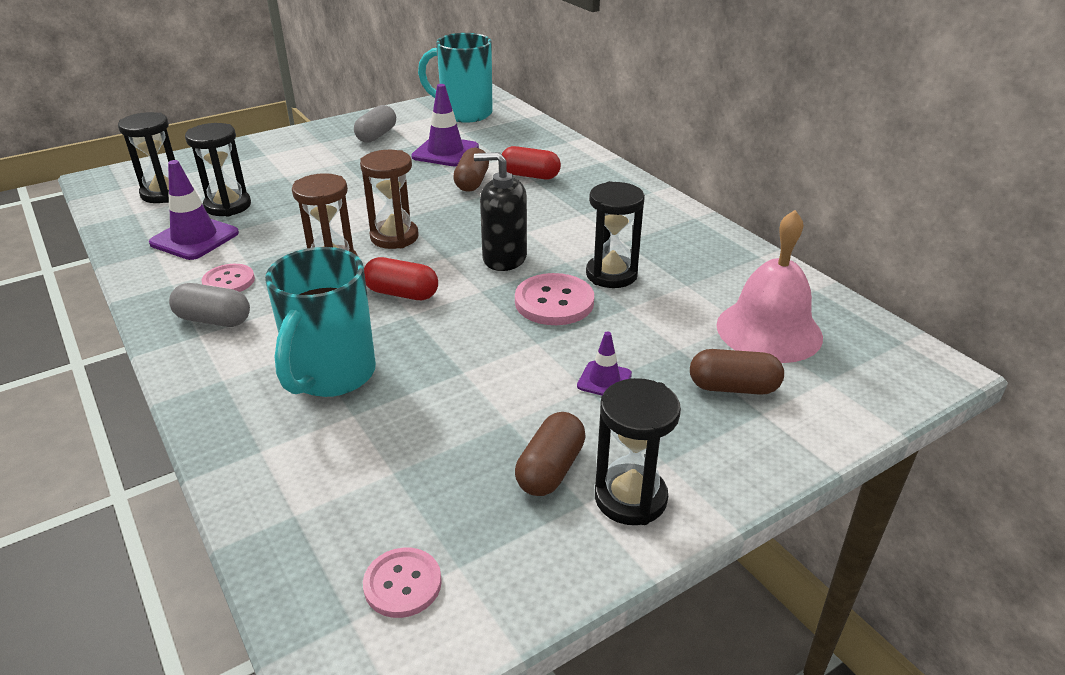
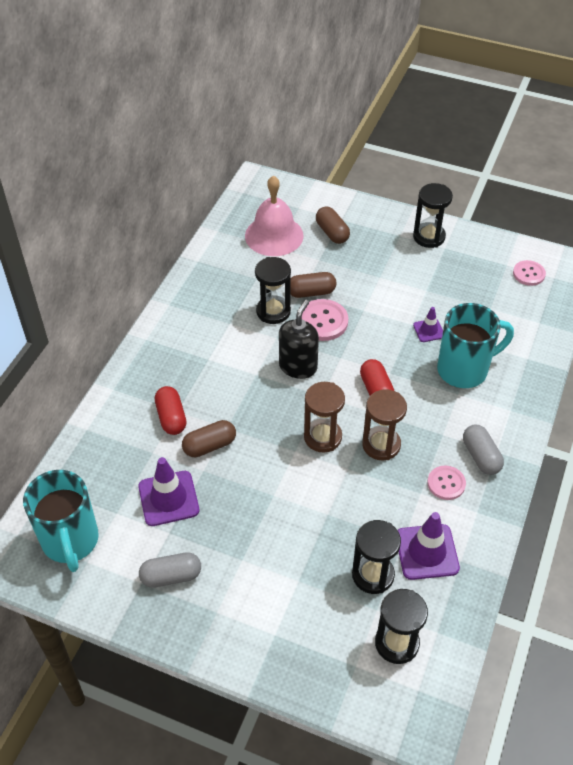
camera: 125 degrees left, 15 degrees up
black soap dispenser [474,152,527,271] -> black soap dispenser turned 135 degrees counterclockwise [279,300,319,379]
brown capsule [515,412,586,496] -> brown capsule moved to [290,272,336,298]
purple traffic cone [577,331,632,396] -> purple traffic cone moved to [413,307,443,342]

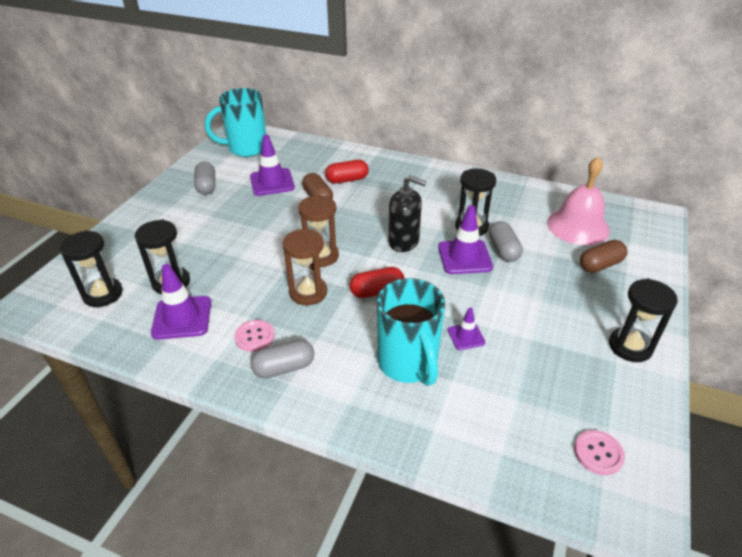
camera: 90 degrees right, 10 degrees down
brown capsule [290,272,336,298] -> grey capsule [489,221,523,262]
pink button [302,299,348,341] -> purple traffic cone [438,205,493,274]

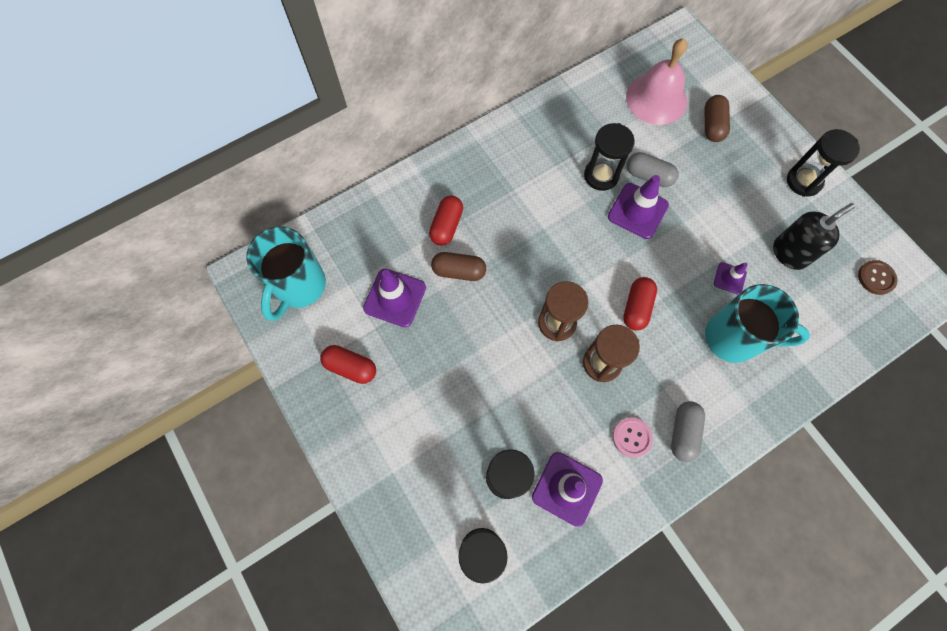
camera: 55 degrees left, 30 degrees up
grey capsule [194,162,216,195] -> red capsule [320,345,376,384]
black soap dispenser [388,175,426,252] -> black soap dispenser moved to [773,203,855,270]
pink button [574,430,625,475] -> brown button [858,260,897,295]

